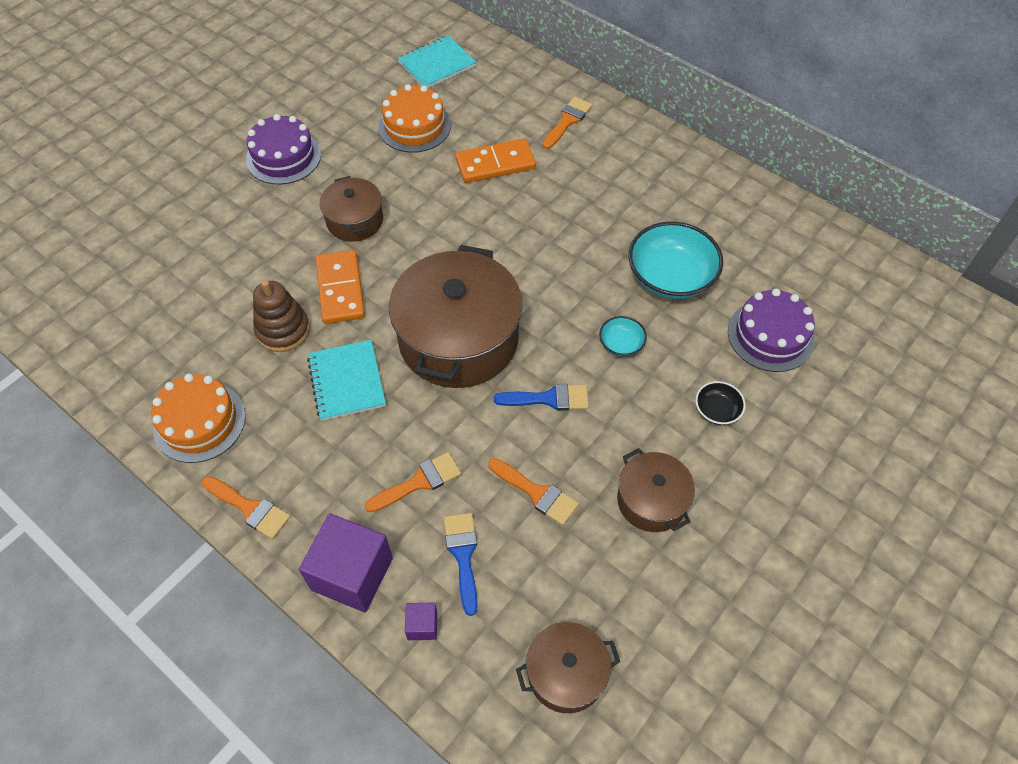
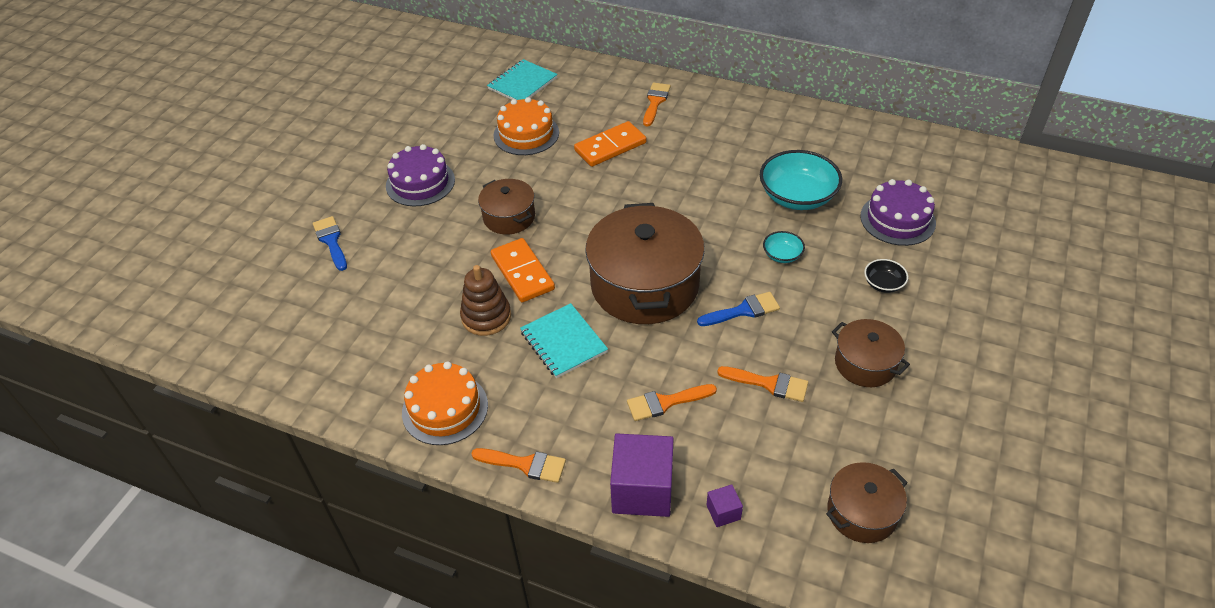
camera: 15 degrees left, 10 degrees down
orange brush [365,452,461,512] -> orange brush turned 150 degrees counterclockwise [627,384,717,421]
blue brush [444,513,478,616] -> blue brush moved to [313,216,347,271]

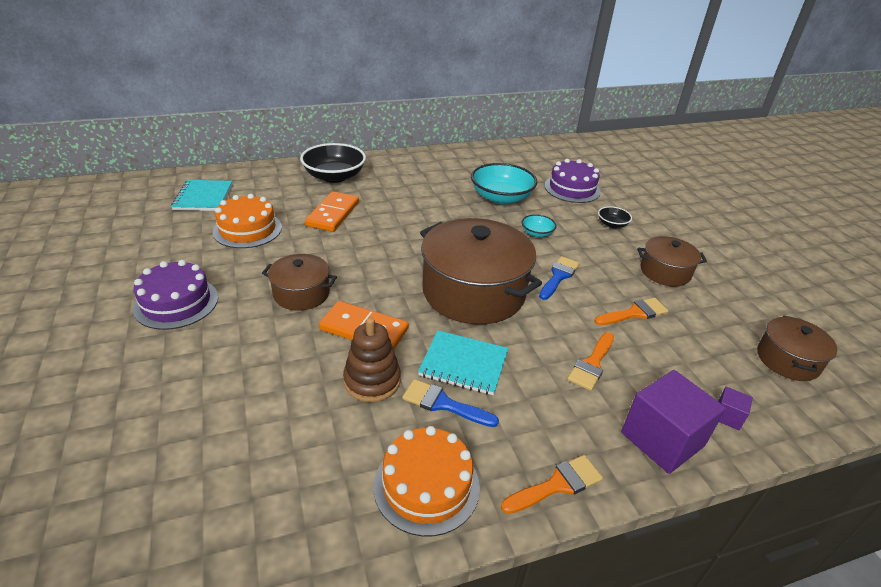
camera: 45 degrees left, 10 degrees down
blue brush [313,216,347,271] -> blue brush moved to [402,379,499,427]
orange brush [643,83,671,126] -> black bowl [300,143,366,183]

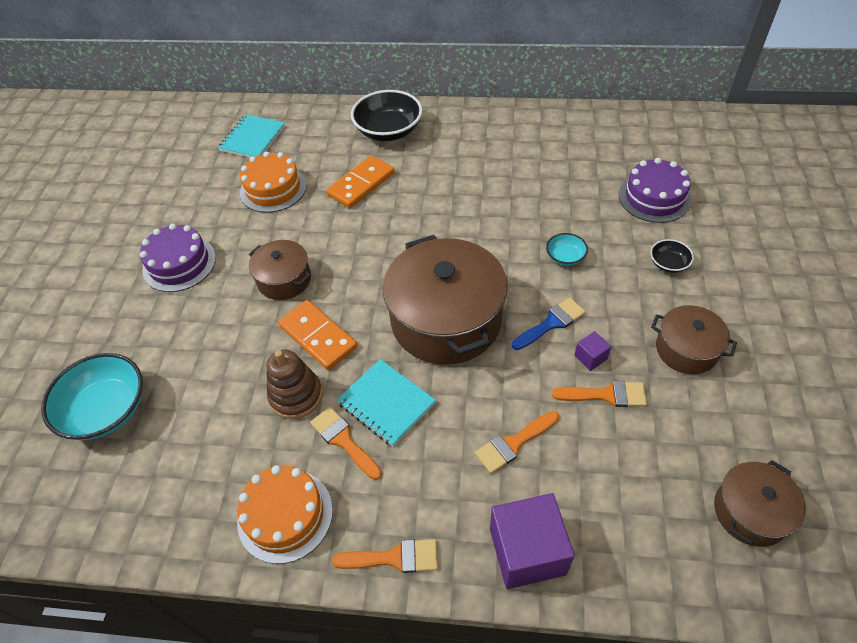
camera: 30 degrees right, 15 degrees up
blue brush [402,379,499,427] -> orange brush [310,407,382,480]
turquoise bowl [471,163,537,204] -> turquoise bowl moved to [41,353,143,440]
purple cube [718,386,753,430] -> purple cube moved to [574,331,611,371]

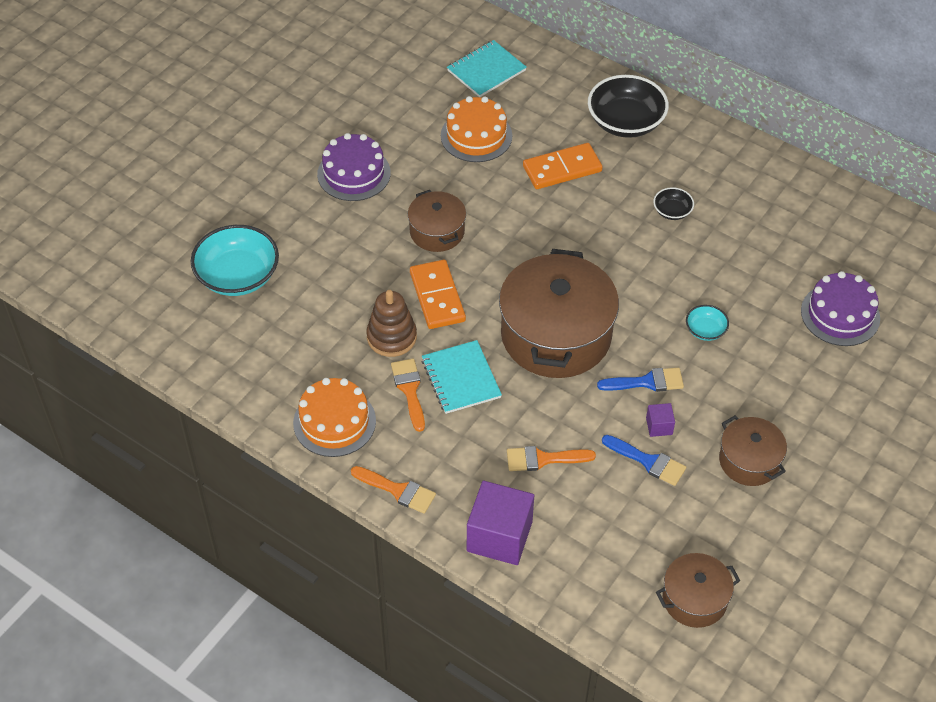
camera: 25 degrees right, 0 degrees up
orange brush [552,381,647,407] -> blue brush [602,435,686,486]
black bowl [650,239,694,273] -> black bowl moved to [653,187,694,220]

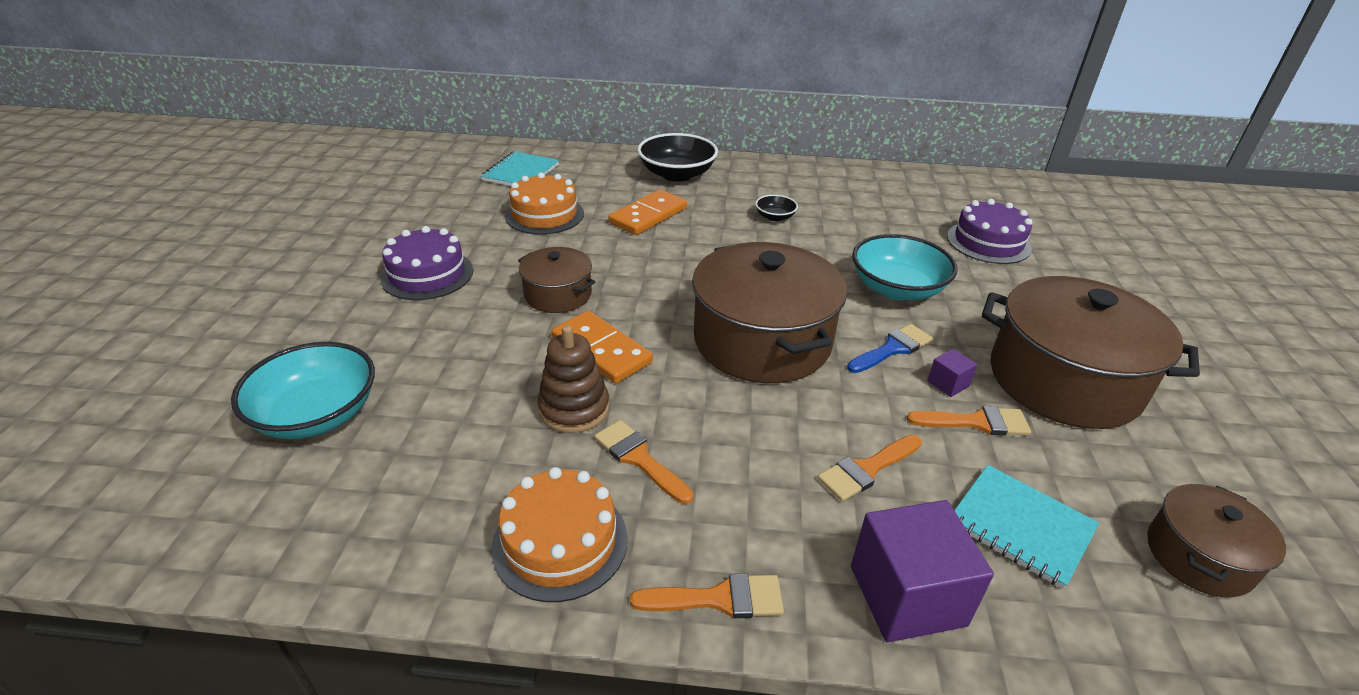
camera: 30 degrees left, 15 degrees down
turquoise notebook [422,340,502,414] -> turquoise notebook moved to [954,465,1099,589]
blue brush [602,435,686,486] -> orange brush [907,406,1031,436]
turquoise bowl [686,305,729,341] -> turquoise bowl [852,234,958,300], size x2.07
brown pot [719,416,787,486] -> brown pot [982,276,1200,429], size x1.92

